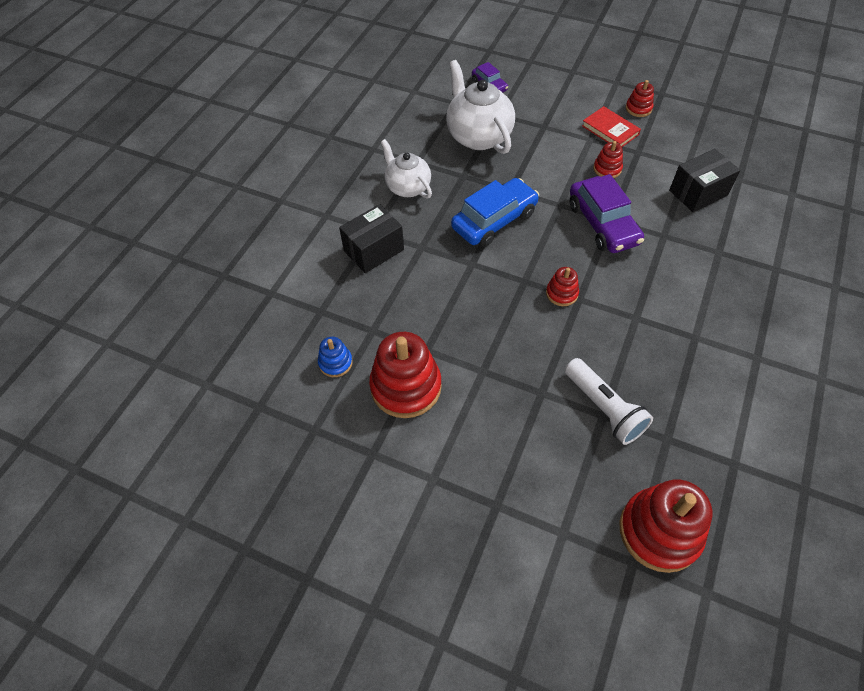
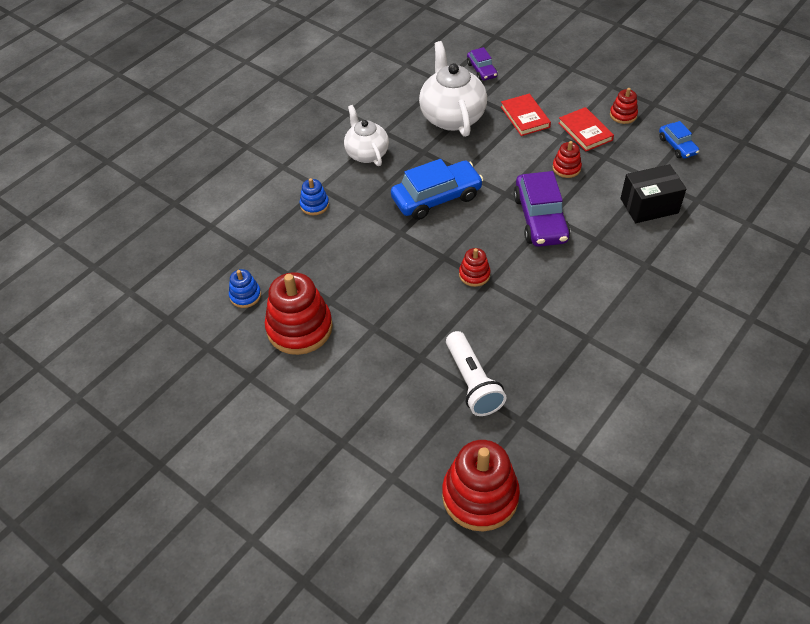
camera: 15 degrees right, 5 degrees down
black box [339,204,404,273] -> blue stacking toy [300,178,329,215]
none -> red book [501,94,551,136]
none -> blue car [659,121,699,159]

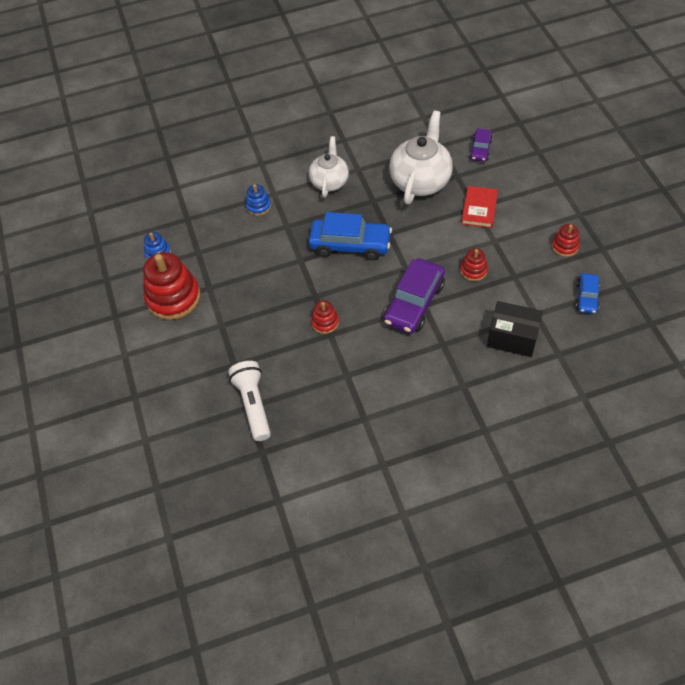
camera: 35 degrees right, 5 degrees up
red stacking toy [442,440,520,531] -> none
white flashlight [446,331,506,416] -> white flashlight turned 150 degrees clockwise [228,361,271,441]
red book [558,107,614,151] -> none

